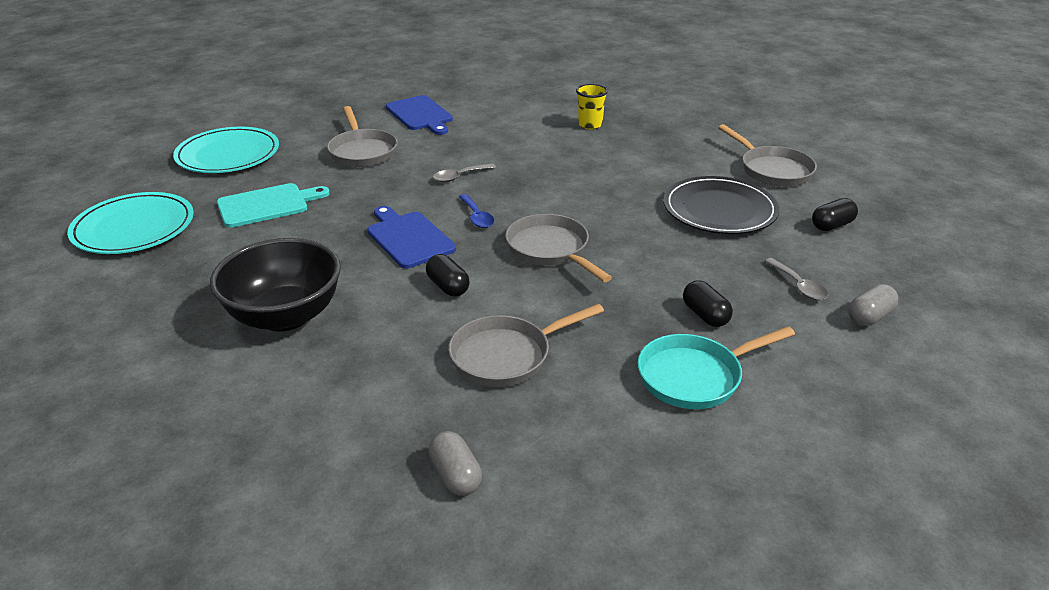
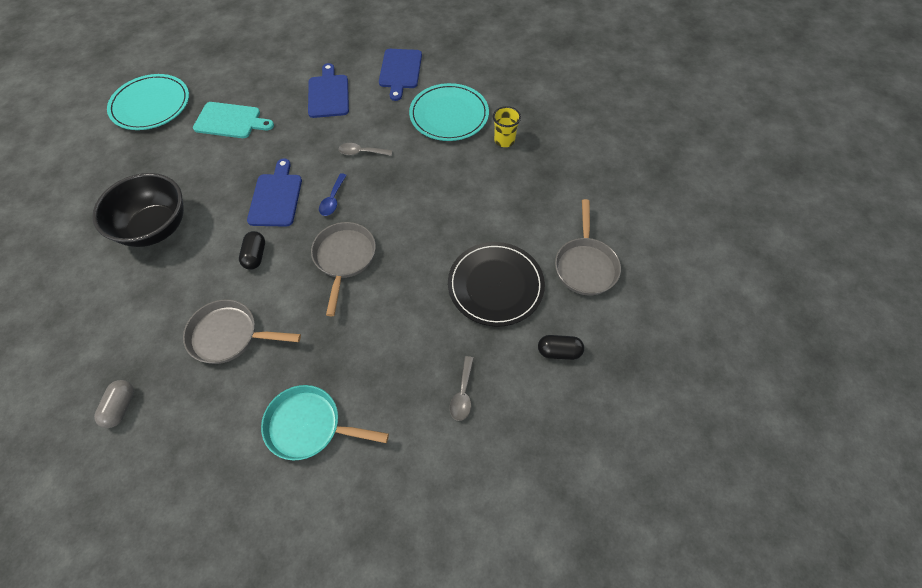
camera: 35 degrees right, 25 degrees up
turquoise plate [173,127,279,173] -> turquoise plate moved to [409,83,489,141]
grey pan [327,106,397,167] -> blue cutting board [308,63,349,118]
black capsule [683,280,733,327] -> none
grey capsule [848,284,898,326] -> none

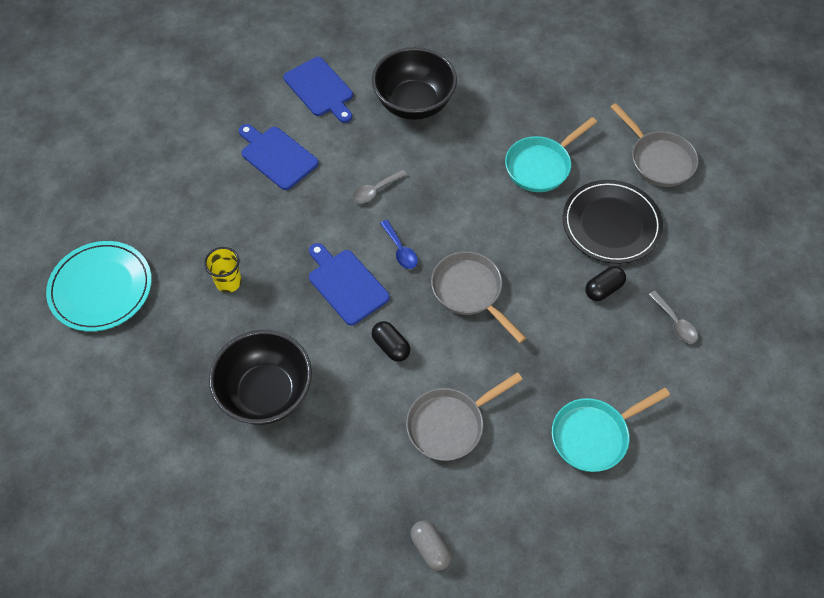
camera: 40 degrees left, 0 degrees up
turquoise cutting board [193,102,274,138] -> none
turquoise plate [409,83,489,141] -> black bowl [372,47,457,120]
yellow cup [493,106,521,147] -> yellow cup moved to [204,247,242,293]
black capsule [538,335,584,360] -> black capsule moved to [585,266,626,301]
none -> turquoise pan [505,117,597,192]

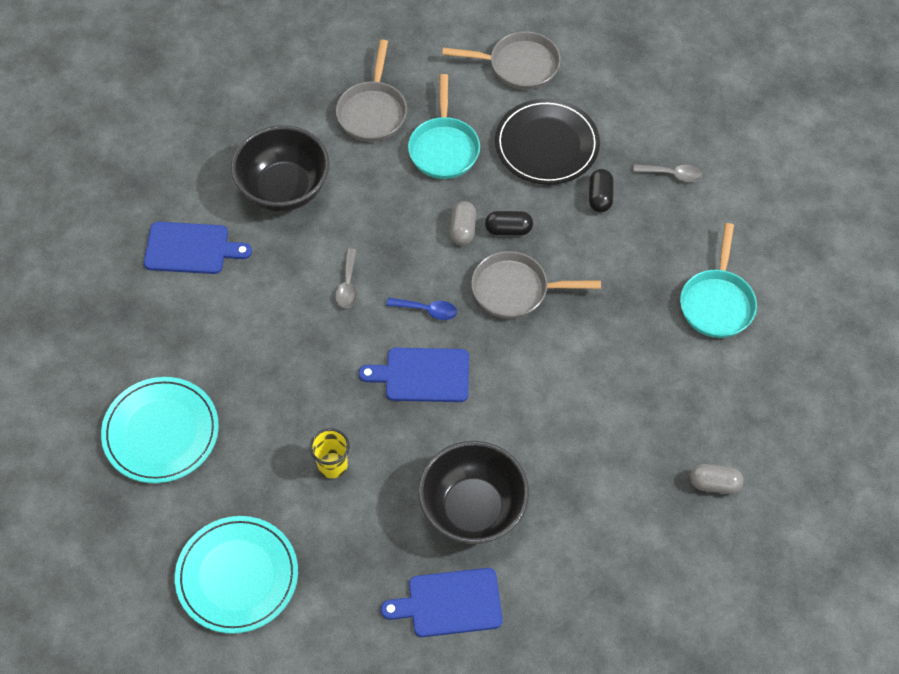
camera: 50 degrees left, 0 degrees up
blue cutting board [239,124,319,190] -> blue cutting board moved to [381,568,503,637]
black capsule [372,321,411,362] -> black capsule moved to [485,211,533,236]
grey pan [406,372,523,461] -> grey pan moved to [336,40,407,142]
none -> turquoise plate [101,377,219,483]
none -> grey capsule [450,201,476,246]

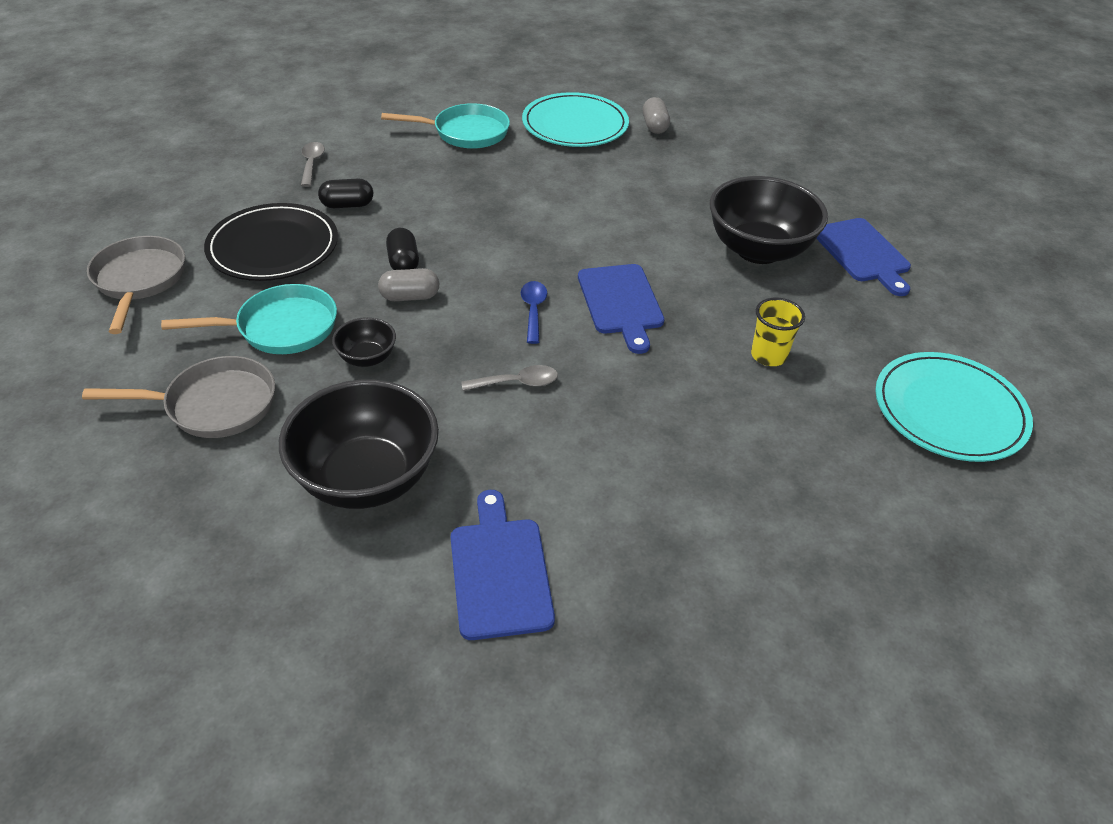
camera: 105 degrees left, 15 degrees down
turquoise plate [101,377,219,483] -> turquoise plate moved to [522,92,629,147]
grey pan [471,251,601,319] -> none
none -> black bowl [332,317,396,367]

